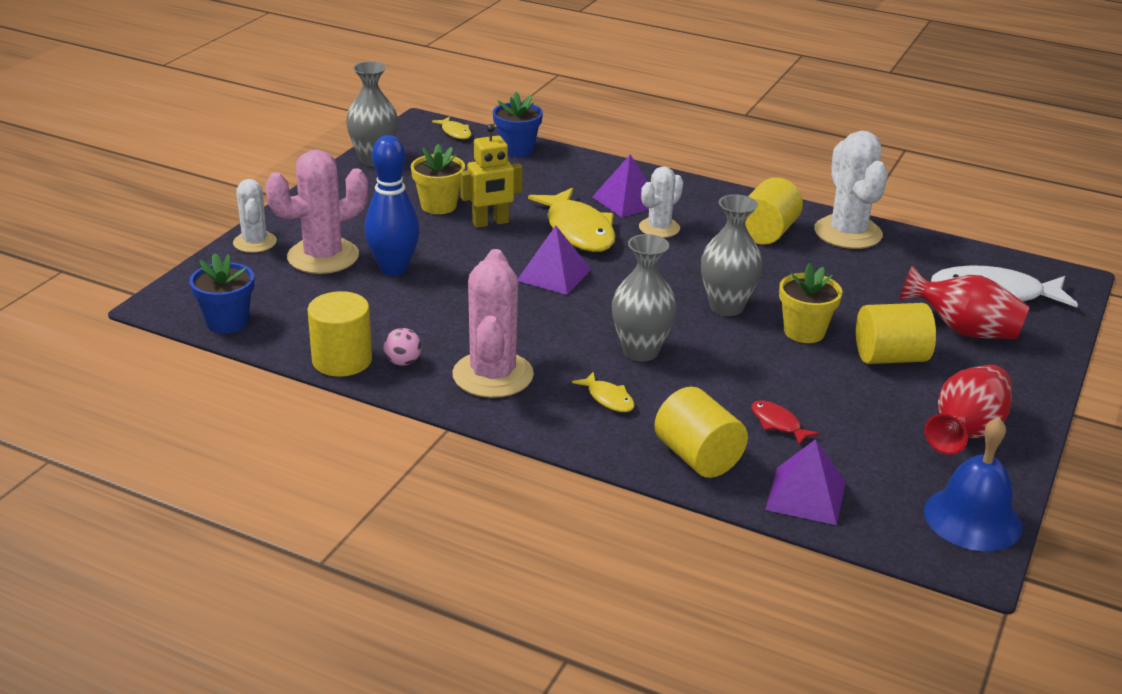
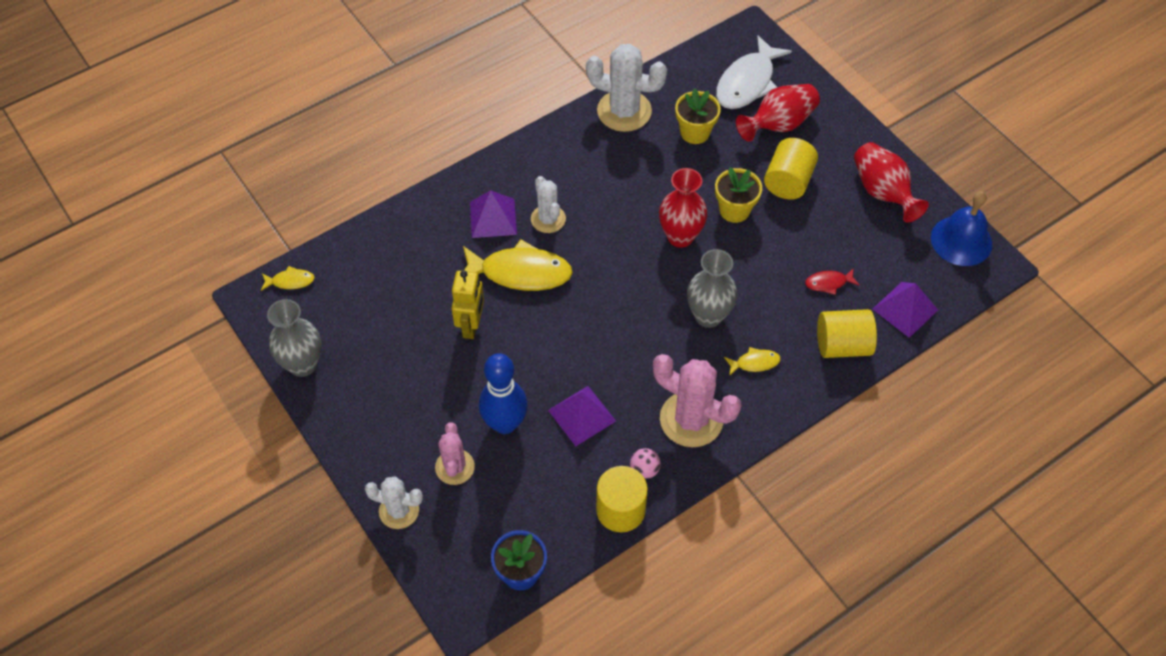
camera: 60 degrees left, 25 degrees up
pink cactus [265,150,368,274] -> pink cactus [435,422,475,485], size x0.61
yellow flower pot [411,144,465,214] -> yellow flower pot moved to [675,88,721,144]
blue flower pot [493,92,543,157] -> none
purple pyramid [518,225,591,295] -> purple pyramid moved to [548,386,616,446]
grey vase [701,194,763,316] -> red vase [659,168,708,248]
yellow cylinder [745,177,803,245] -> none

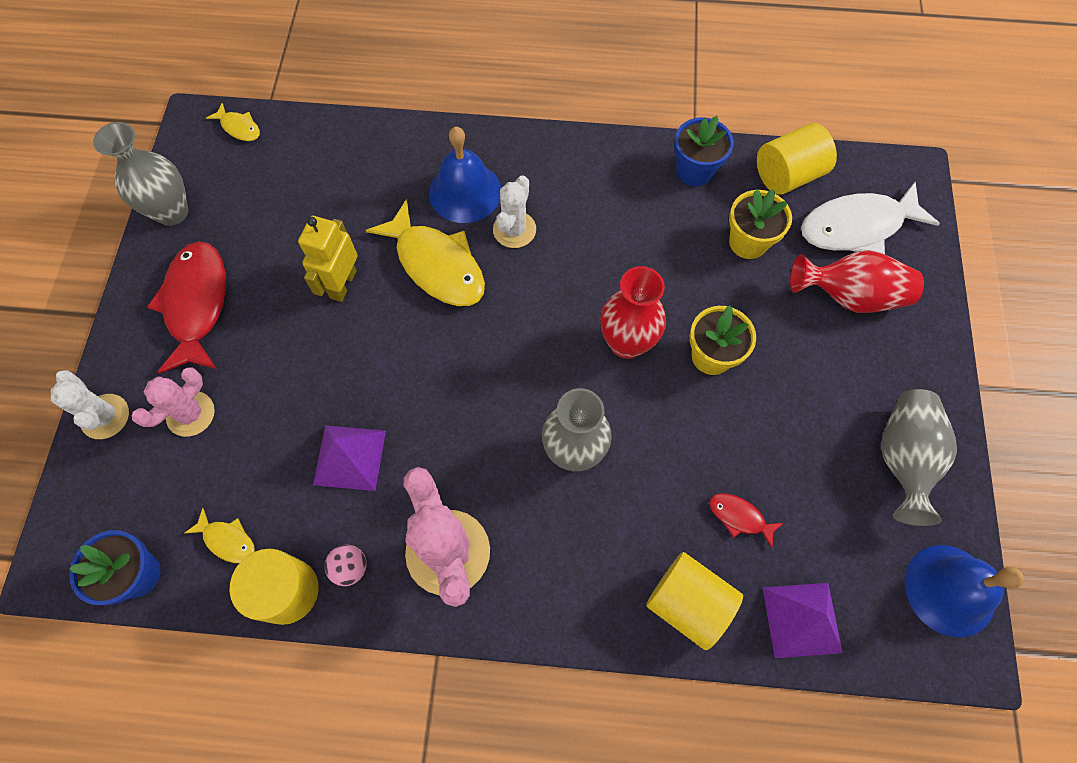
camera: 40 degrees right, 10 degrees up
yellow robot [451,271,484,339] -> yellow robot turned 150 degrees clockwise [298,216,358,302]
purple pyramid [470,190,517,238] -> blue bell [429,127,501,223]
blue bowling pin [479,353,528,434] -> none
white cactus [586,44,667,132] -> blue flower pot [674,116,734,186]
yellow fish [724,347,781,376] -> yellow fish moved to [185,508,255,563]
yellow cylinder [764,138,818,199] -> yellow cylinder moved to [757,123,837,195]
red vase [854,142,929,223] -> grey vase [881,389,957,526]
none -> red fish [147,241,226,374]

